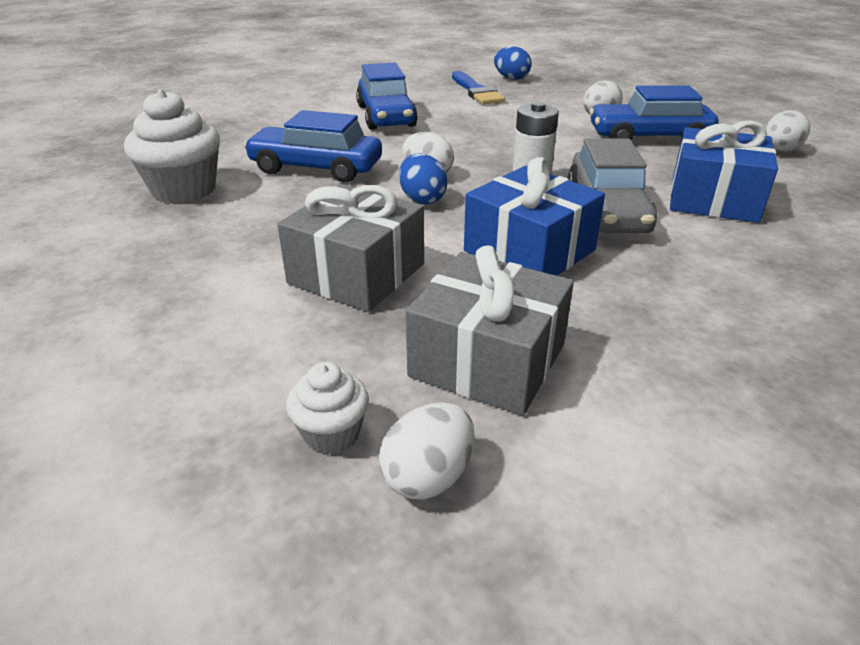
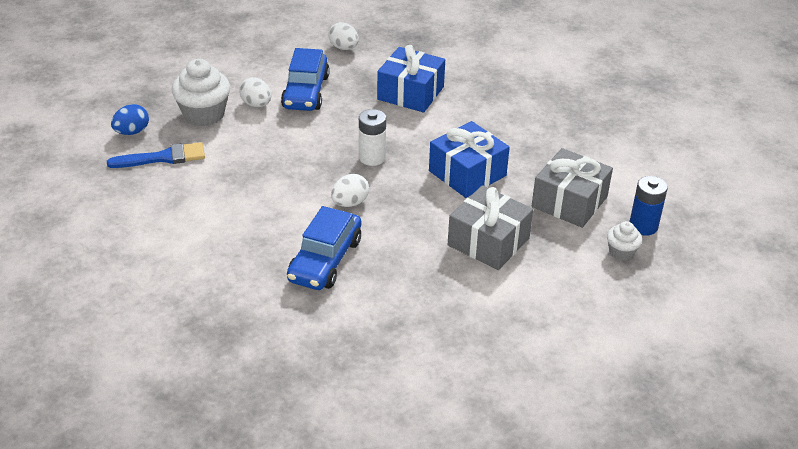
camera: 85 degrees left, 5 degrees up
white cupcake [124,89,220,203] -> white cupcake moved to [172,59,230,126]
blue car [356,63,418,130] -> none
white egg [379,402,475,500] -> blue battery [629,176,668,236]
blue egg [399,154,448,204] -> none
grey car [568,138,657,233] -> none

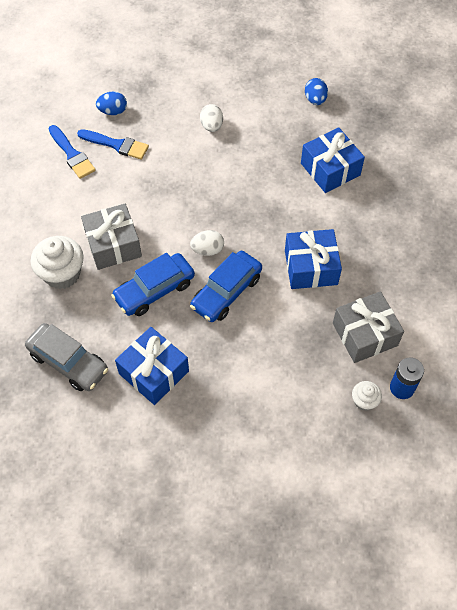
camera: 35 degrees right, 20 degrees up
white cupcake [172,59,230,126] -> white cupcake moved to [31,236,84,289]
blue car [281,48,330,111] -> blue car moved to [190,251,262,322]
white egg [328,22,359,50] -> blue egg [305,78,328,105]
white battery [359,109,386,166] -> none
grey gift [448,185,533,270] -> grey gift moved to [81,204,142,270]
none -> grey car [25,323,108,391]
none -> blue brush [49,125,96,179]
none -> blue gift [115,327,189,405]

